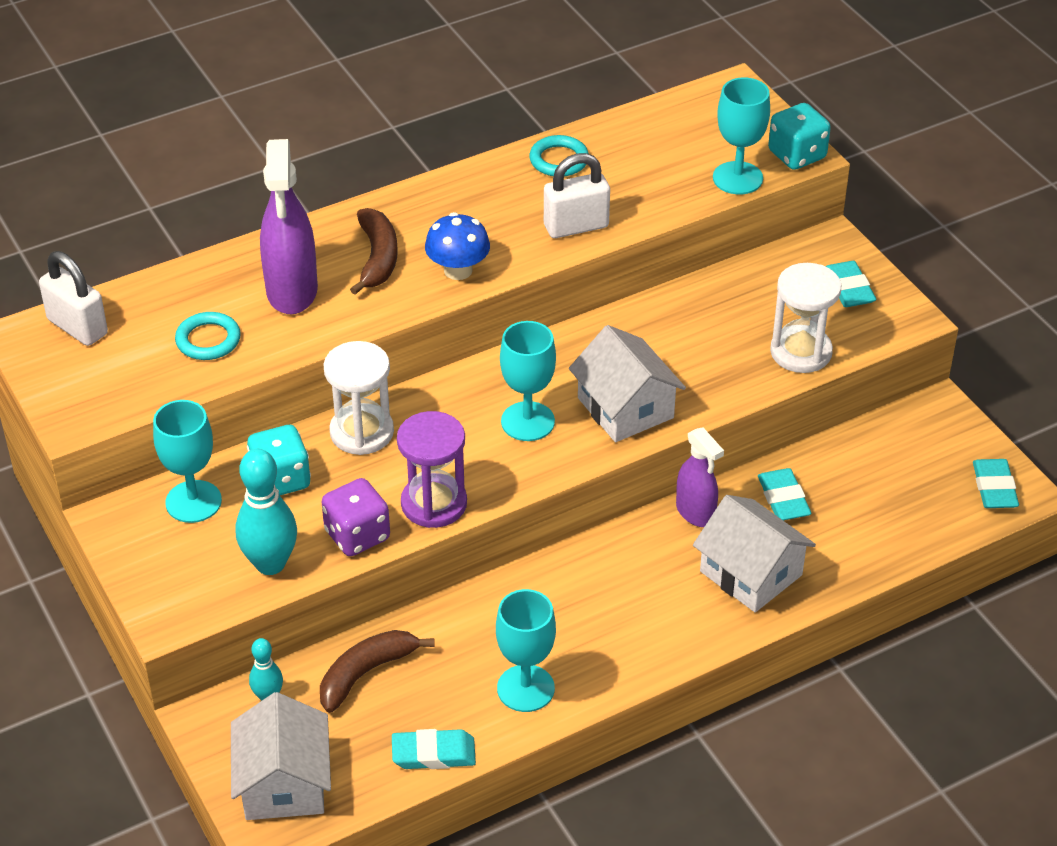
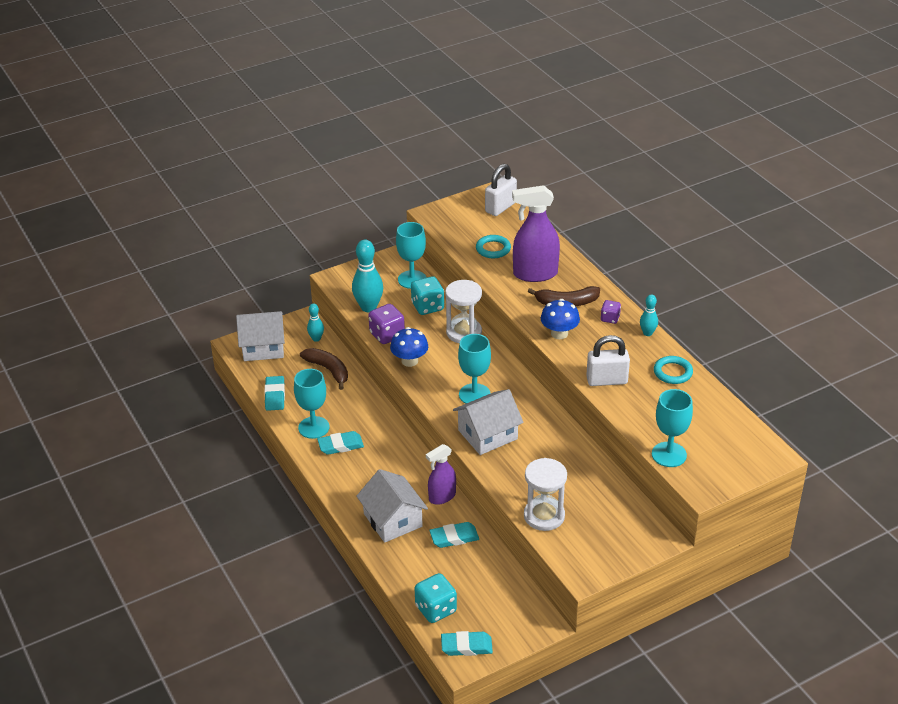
camera: 90 degrees right, 5 degrees down
purple hourglass [397,411,467,528] -> blue mushroom [390,327,428,367]
white padlock [544,153,610,238] -> white padlock turned 75 degrees counterclockwise [586,335,630,386]
white house [693,495,816,612] -> white house turned 75 degrees counterclockwise [356,469,428,543]
turquoise dice [768,103,831,170] -> turquoise dice moved to [414,573,457,623]
turquoise eraser [825,261,877,307] -> turquoise eraser moved to [317,431,364,455]
none -> purple dice [600,300,621,324]
none -> turquoise bowling pin [640,294,658,336]

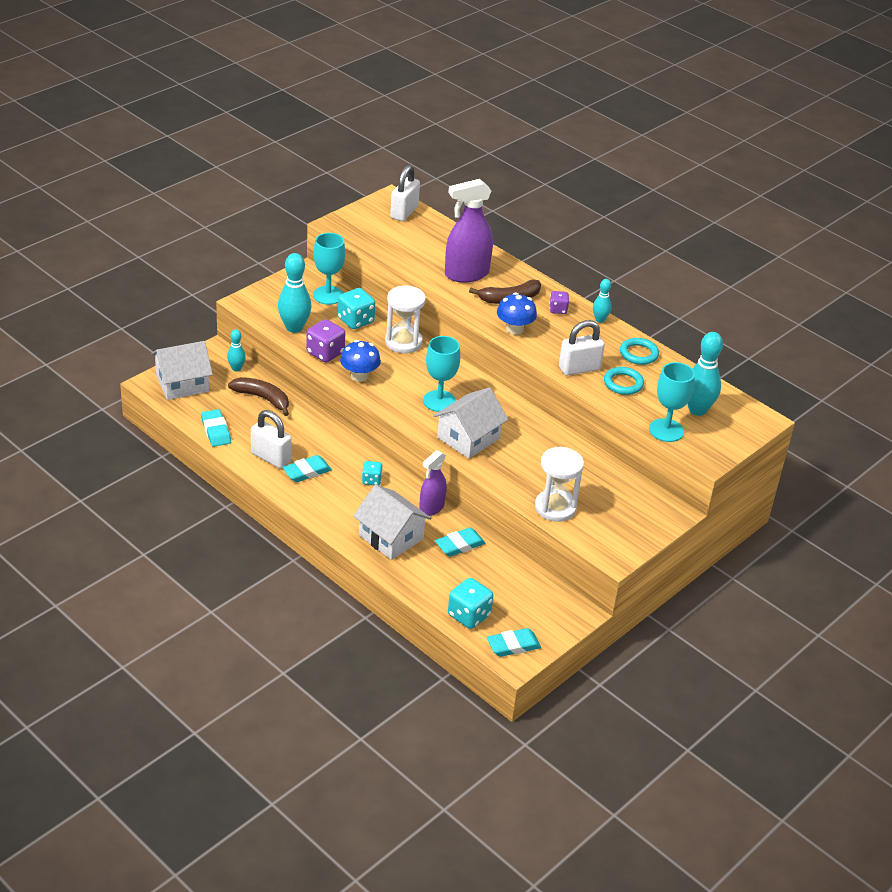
camera: 20 degrees left, 0 degrees up
turquoise goblet [294,369,330,439] -> white padlock [251,410,292,469]
turquoise ring [476,235,511,258] -> turquoise ring moved to [604,367,644,395]
none -> turquoise dice [362,461,383,485]
none -> turquoise bowling pin [687,332,723,416]

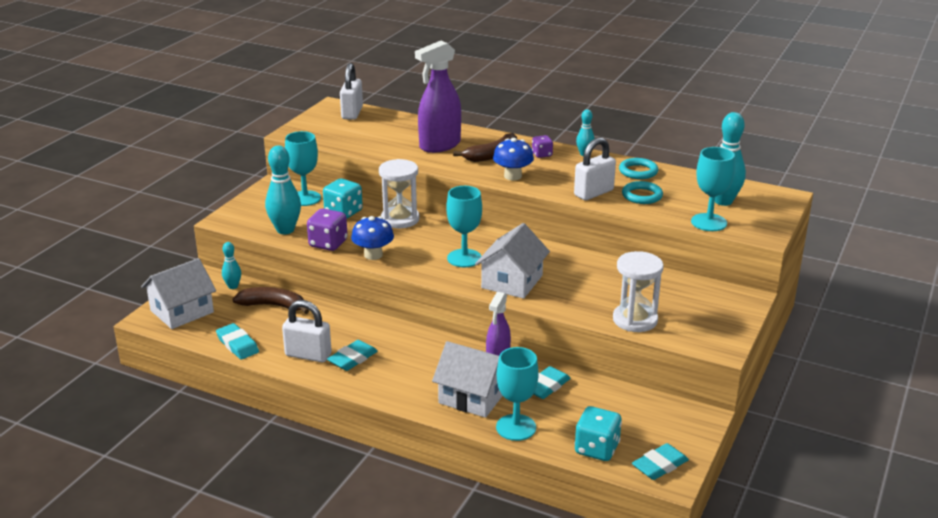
camera: 15 degrees left, 10 degrees down
turquoise dice [362,461,383,485] -> none
none -> turquoise goblet [496,347,539,441]

